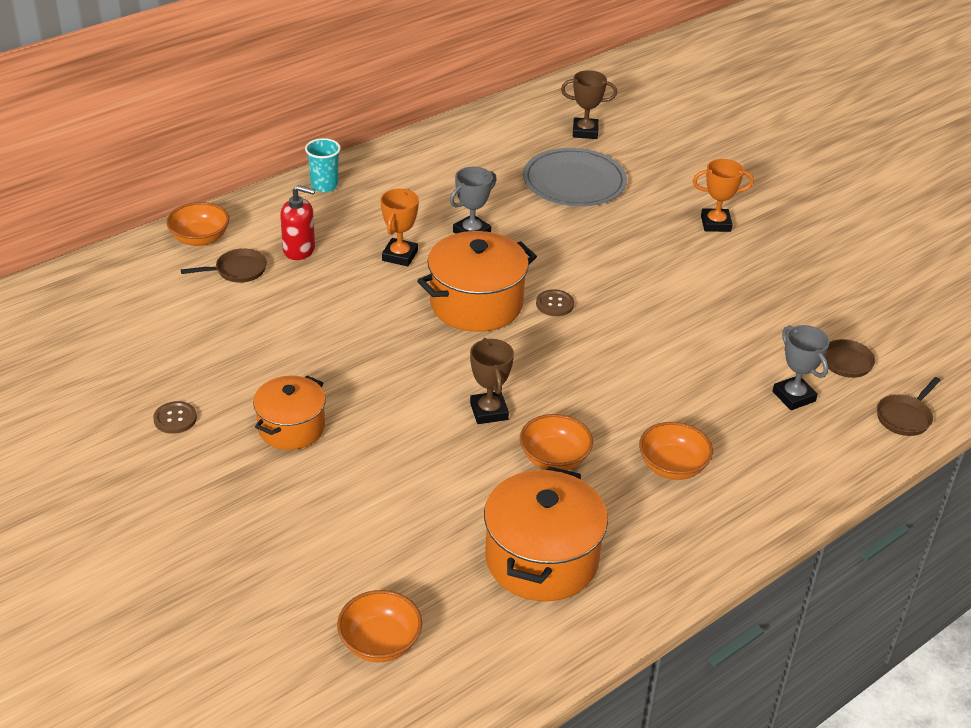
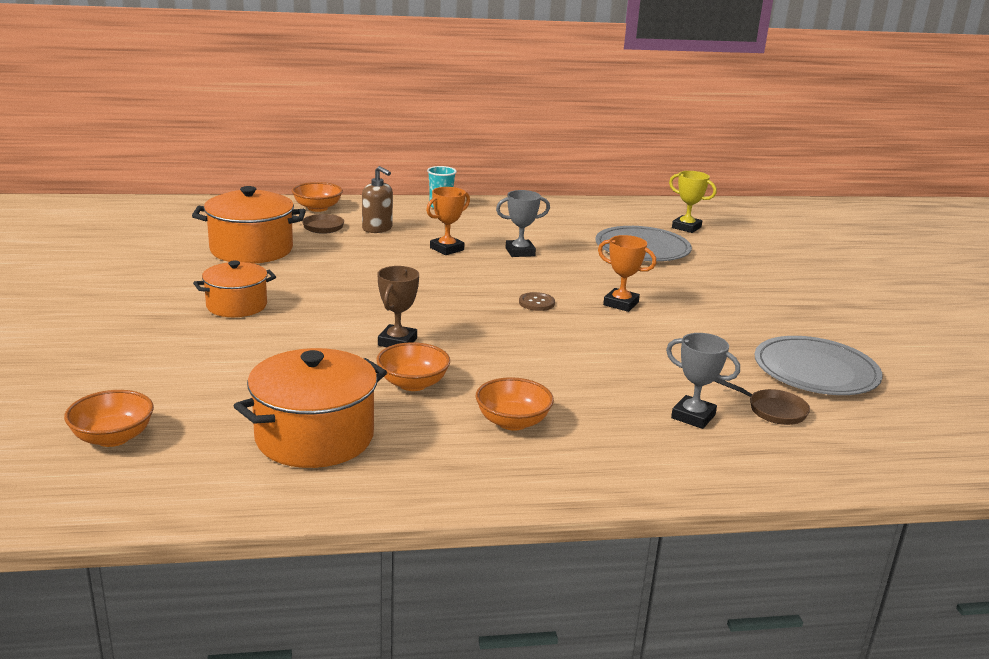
camera: 30 degrees right, 15 degrees down
brown button [153,401,197,434] -> none
red soap dispenser [280,185,315,260] -> brown soap dispenser [362,166,393,233]
orange pot [417,231,537,332] -> orange pot moved to [192,186,306,264]
brown trophy [561,70,617,139] -> yellow trophy [669,171,717,233]
orange trophy [693,159,754,232] -> orange trophy moved to [598,235,656,312]
grey trophy [772,325,830,410] -> grey trophy turned 60 degrees counterclockwise [666,333,740,429]
brown pan [877,377,941,436] -> none
none -> grey plate [755,336,883,395]

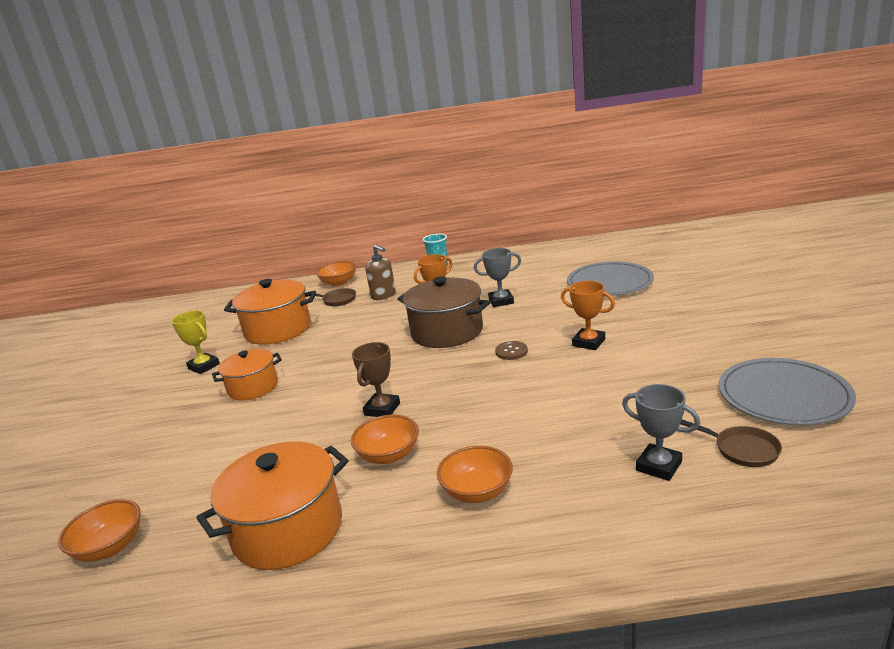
camera: 10 degrees right, 0 degrees up
yellow trophy [669,171,717,233] -> yellow trophy moved to [171,310,220,374]
none -> brown pot [398,276,490,348]

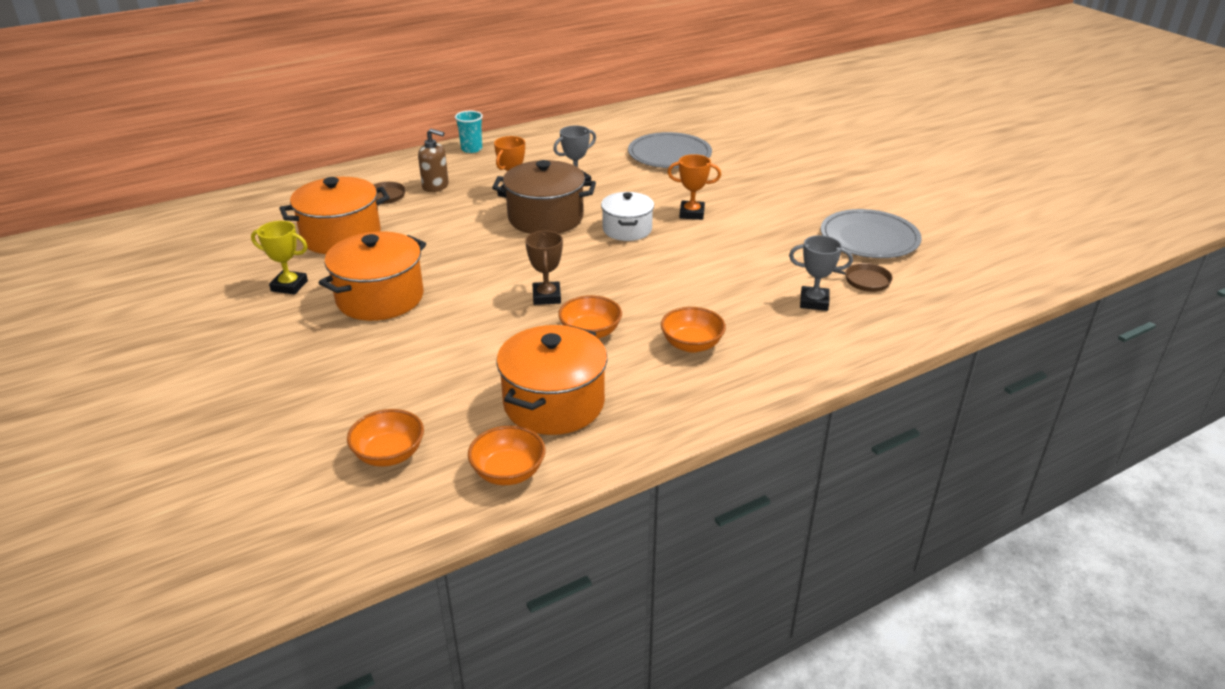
camera: 30 degrees left, 10 degrees up
orange pot [212,349,282,400] -> orange pot [319,231,426,321], size x1.56
orange bowl [316,261,356,287] -> orange bowl moved to [468,426,545,485]
brown button [495,341,528,360] -> white pot [601,192,654,241]

